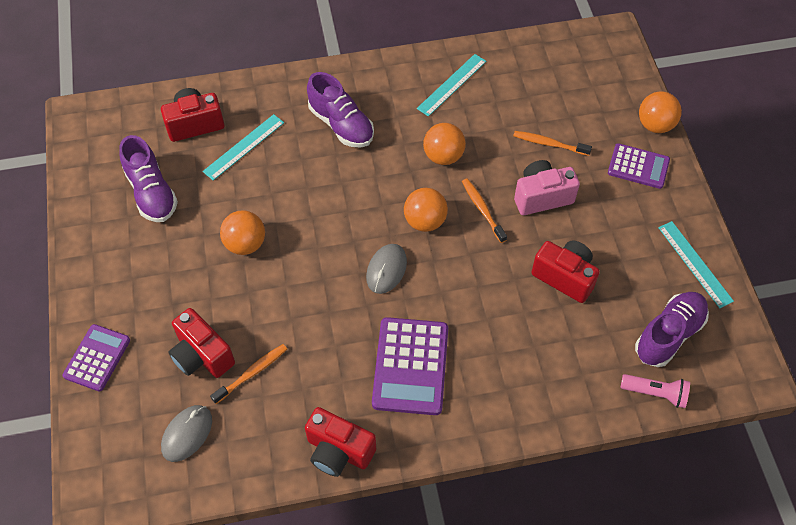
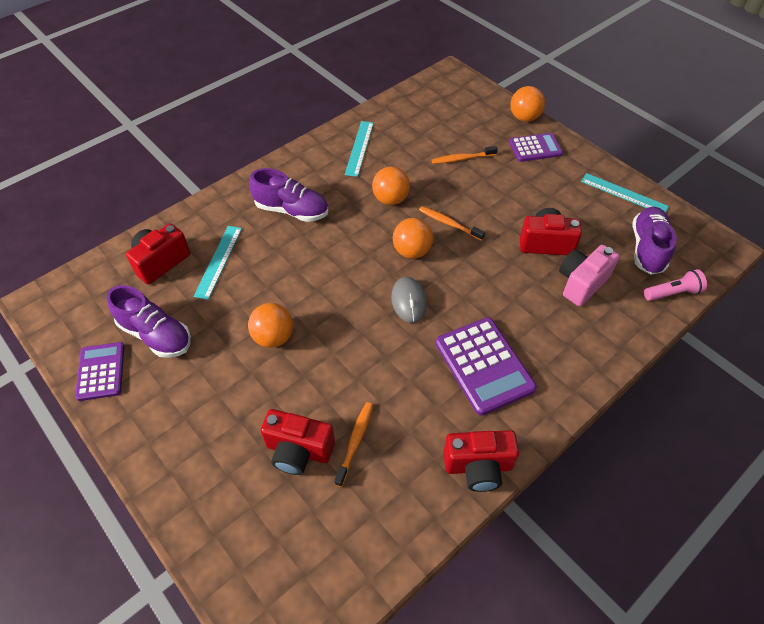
camera: 30 degrees left, 5 degrees down
purple calculator [63,324,130,392] -> purple calculator moved to [75,342,124,401]
grey mouse [161,405,212,462] -> none
pink camera [514,160,580,215] -> pink camera moved to [559,245,620,306]

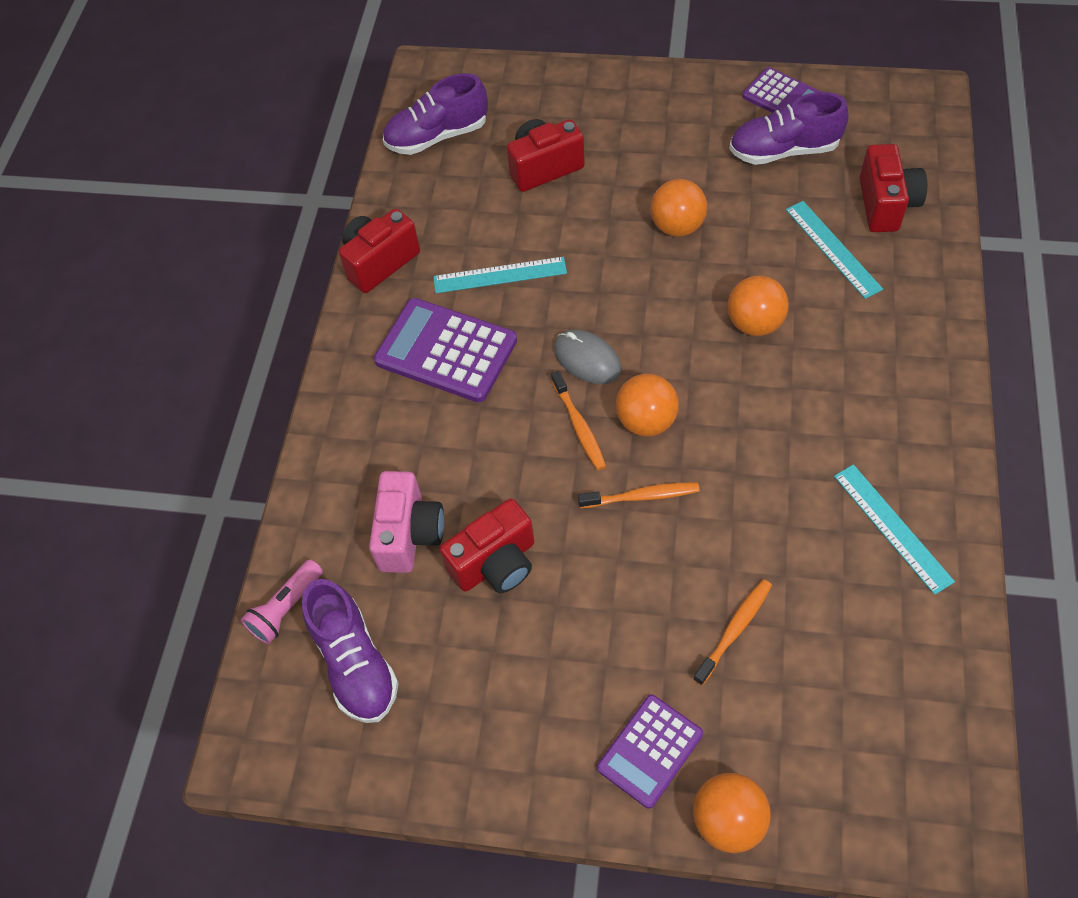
camera: 145 degrees right, 5 degrees up
purple shoe [249,168,328,222] -> purple shoe moved to [383,73,488,155]
orange toothbrush [334,402,373,487] -> orange toothbrush moved to [551,371,606,470]
orange ball [372,167,410,205] -> orange ball moved to [728,276,789,336]
turquoise ruler [581,173,669,213] -> turquoise ruler moved to [433,257,567,293]

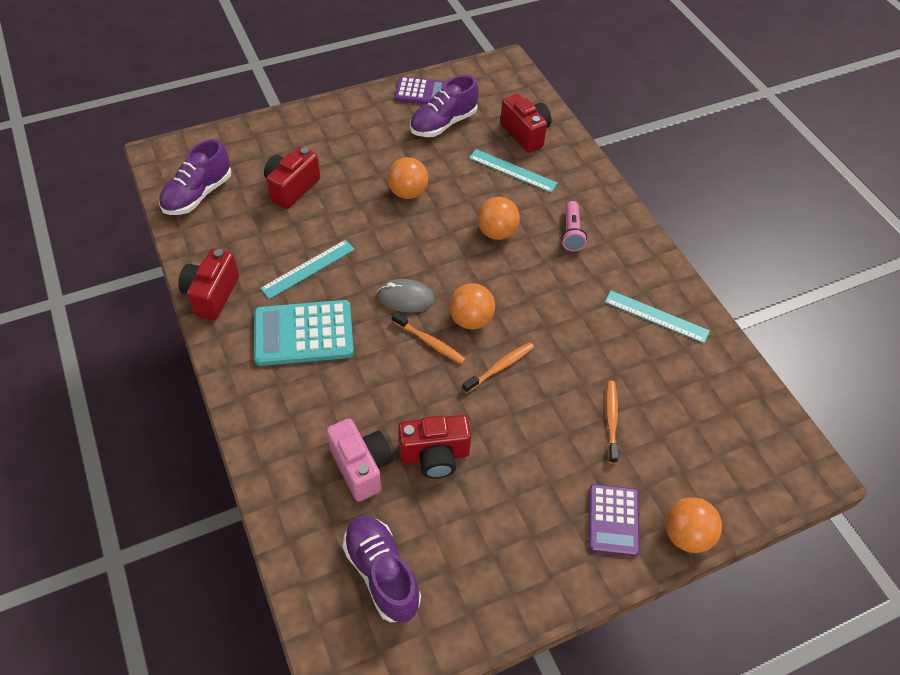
camera: 40 degrees left, 5 degrees down
pink flashlight [241,559,323,644] -> pink flashlight moved to [561,201,587,251]
purple shoe [302,579,399,723] -> purple shoe turned 150 degrees counterclockwise [342,516,421,622]
purple calculator [374,298,517,402] -> turquoise calculator [254,300,354,366]
red camera [440,499,534,593] -> red camera turned 60 degrees clockwise [398,415,471,479]

